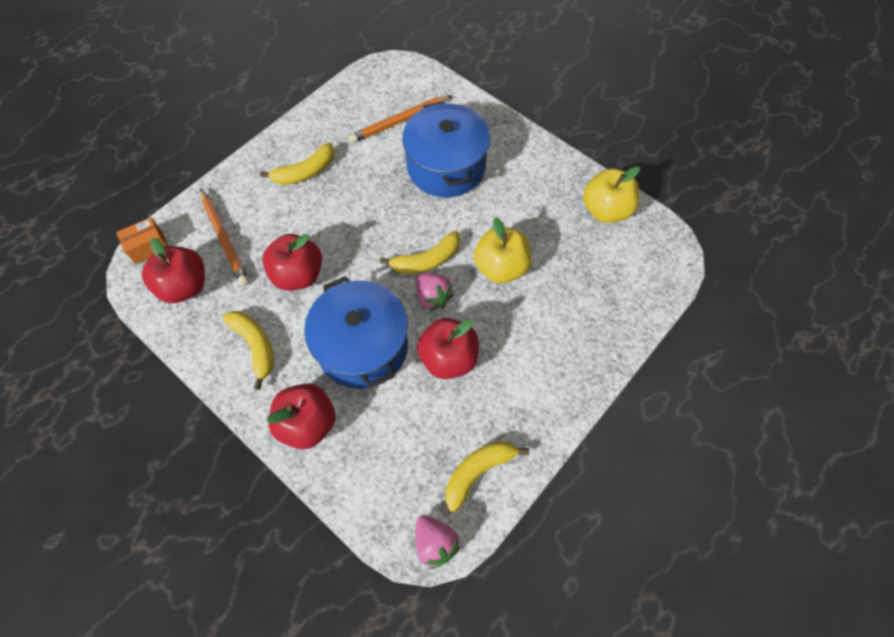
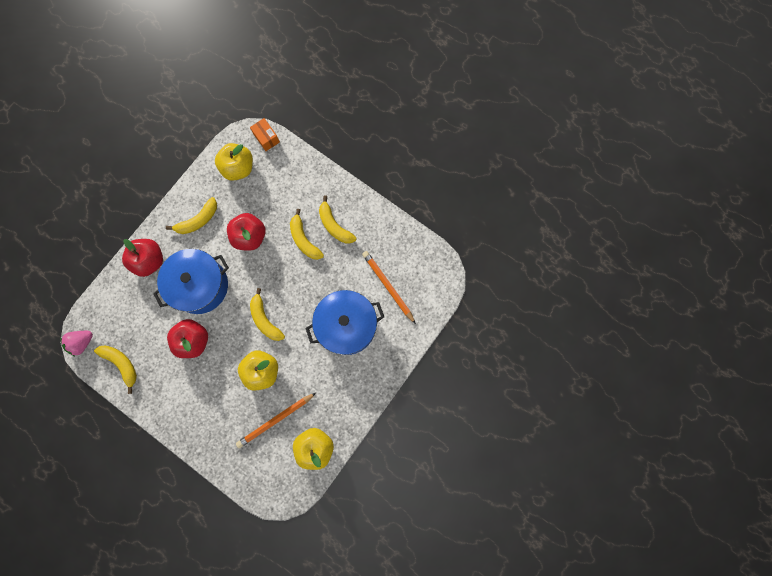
camera: 85 degrees right, 15 degrees up
red apple [142,238,205,303] -> yellow apple [215,143,253,181]
orange pencil [200,188,249,286] -> orange pencil moved to [236,393,316,448]
pink strawberry [416,273,454,311] -> none
none -> yellow banana [290,209,324,260]

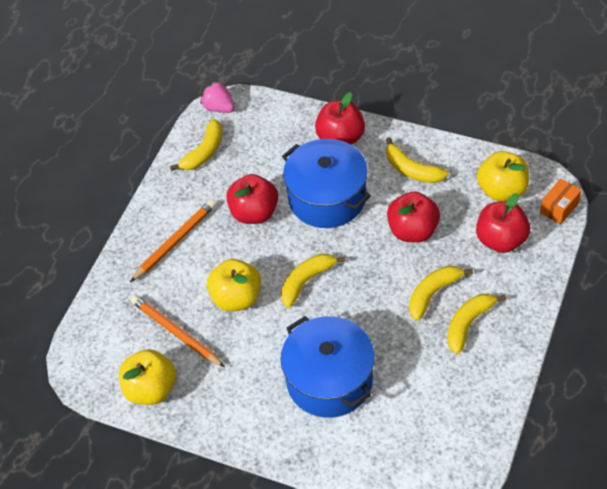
camera: 80 degrees right, 25 degrees down
orange pencil [362,251,416,324] -> orange pencil moved to [130,200,216,282]
none -> red apple [476,193,530,253]

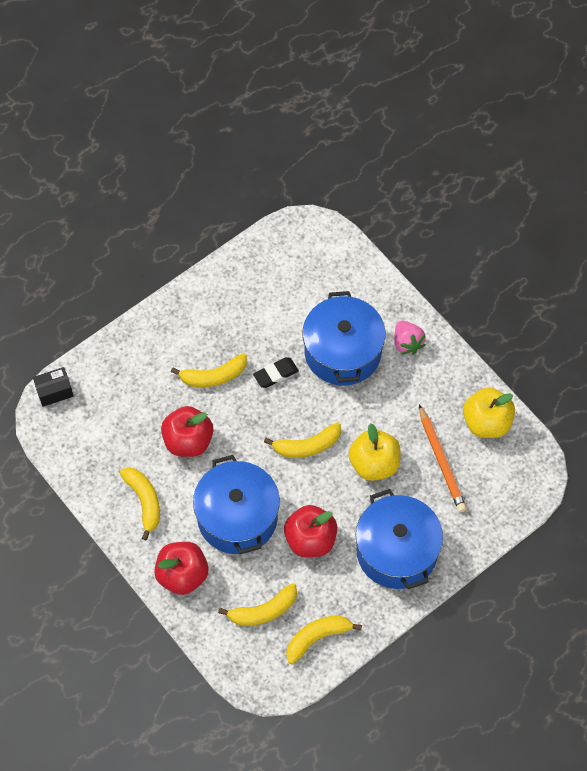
camera: 155 degrees left, 10 degrees up
orange pencil [130,200,216,282] -> blue pot [356,489,443,589]
pink strawberry [200,81,235,113] -> pink strawberry moved to [394,321,426,355]
yellow banana [447,294,506,354] -> yellow banana moved to [218,583,297,626]
red apple [476,193,530,253] -> none
yellow apple [477,151,529,202] -> none
orange box [540,179,581,225] -> black box [33,367,74,407]
none -> black eraser [253,357,299,388]

